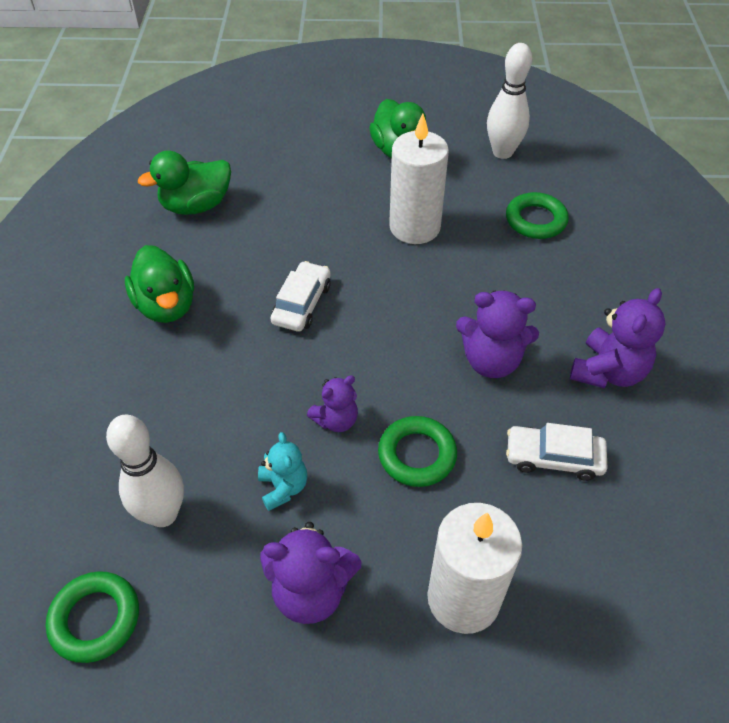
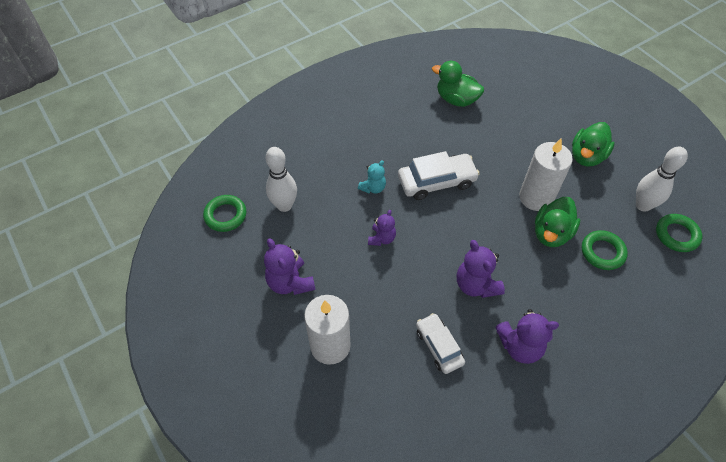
camera: 55 degrees right, 5 degrees up
green duck [125,245,194,323] -> green duck moved to [535,197,580,247]
turquoise teddy bear [258,432,307,511] -> turquoise teddy bear moved to [358,160,386,194]
white car [270,261,331,332] -> white car [398,151,480,200], size x1.51
purple teddy bear [307,375,358,432] -> purple teddy bear turned 90 degrees counterclockwise [368,210,396,246]
green ring [378,416,457,487] -> green ring moved to [656,214,702,252]

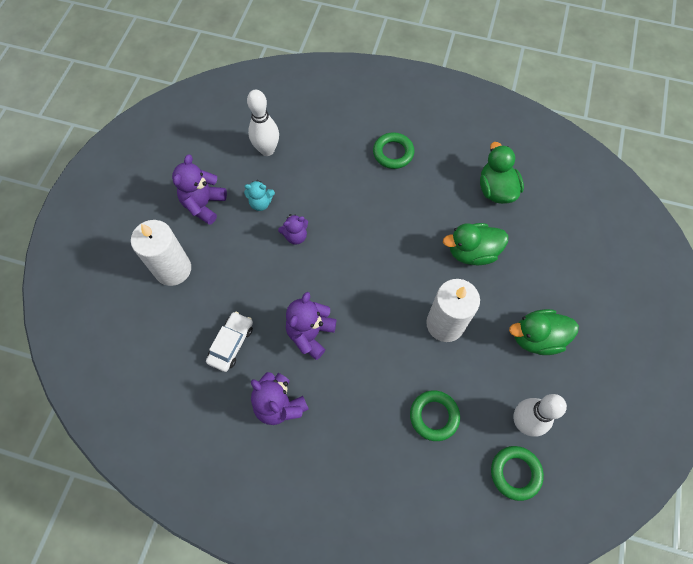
camera: 50 degrees right, 10 degrees up
green ring [203,195,246,232] -> green ring moved to [373,132,415,169]
turquoise teddy bear [358,160,386,194] -> turquoise teddy bear moved to [244,180,275,211]
white car [398,151,480,200] -> none
green duck [535,197,580,247] -> green duck moved to [443,223,509,265]

